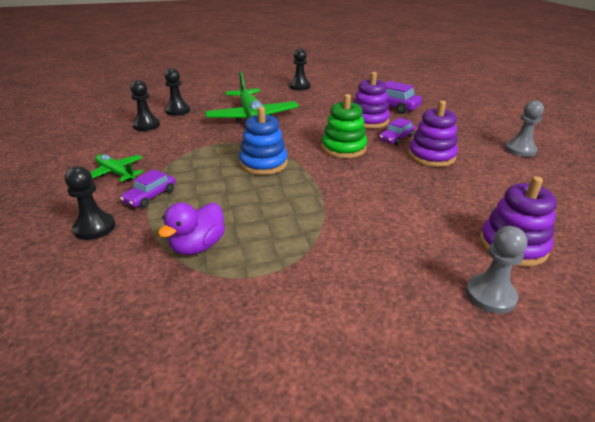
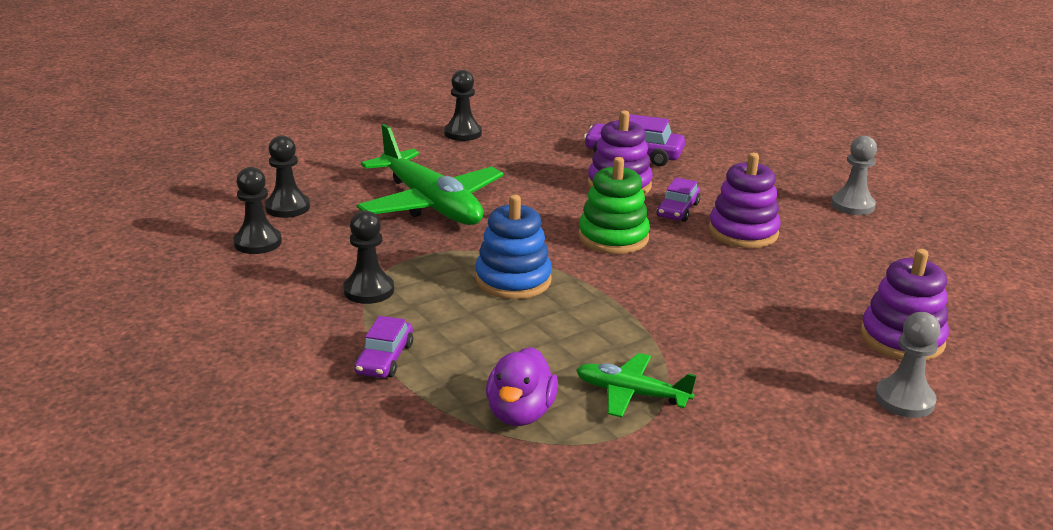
camera: 20 degrees left, 5 degrees down
black pawn [65,166,116,240] -> black pawn moved to [343,210,394,304]
green plane [90,154,143,182] -> green plane moved to [576,353,697,417]

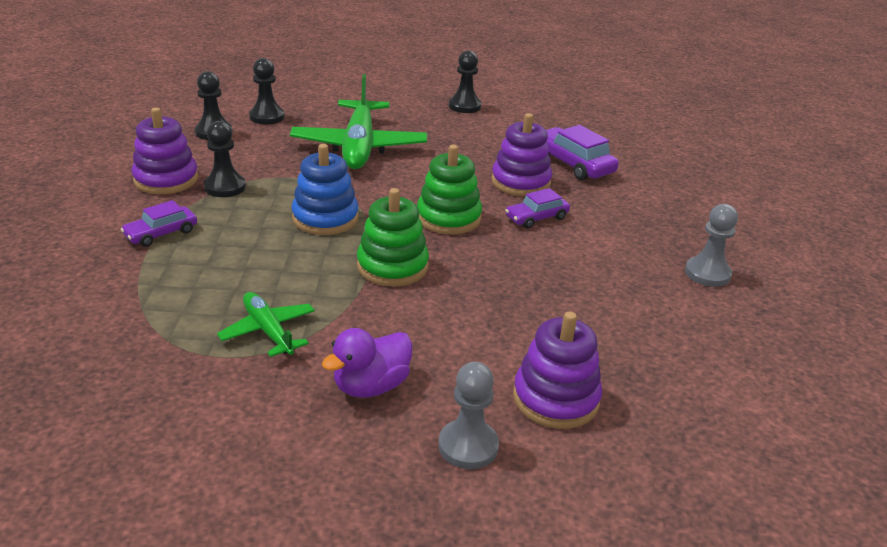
camera: 35 degrees right, 5 degrees up
purple duck [486,347,558,426] -> purple duck moved to [322,328,412,398]
purple stacking toy [709,153,781,248] -> purple stacking toy moved to [132,107,198,194]
none -> green stacking toy [357,188,429,287]

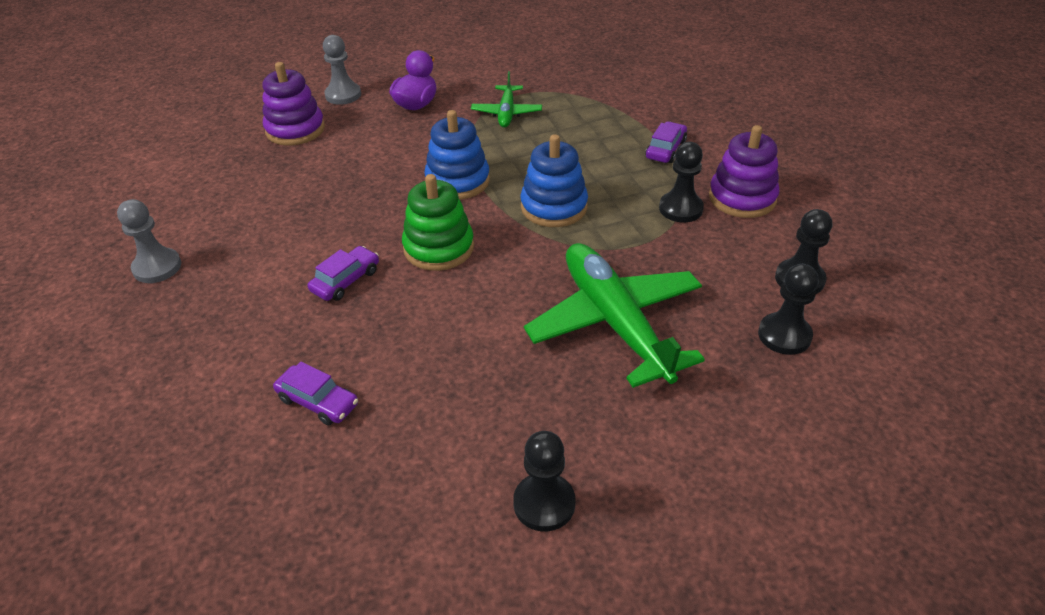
camera: 160 degrees right, 10 degrees up
green plane [217,292,315,357] -> green plane turned 60 degrees clockwise [471,71,542,128]
green stacking toy [357,188,429,287] -> blue stacking toy [424,110,490,200]
purple stacking toy [491,113,552,196] -> none
purple car [546,125,619,180] -> purple car [273,362,358,425], size x0.63

